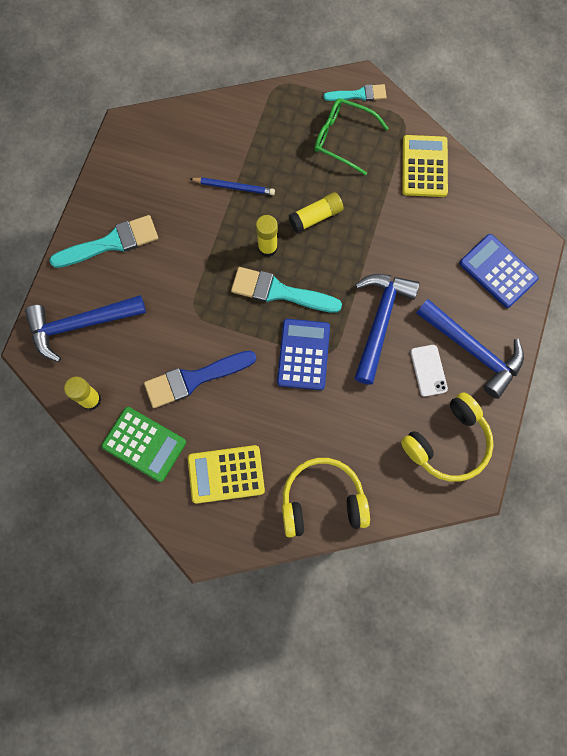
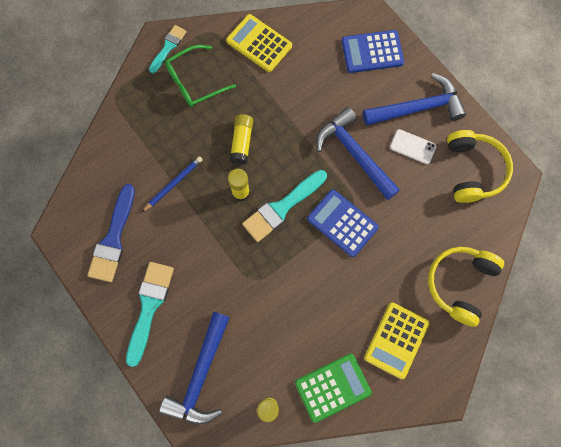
camera: 55 degrees left, 0 degrees up
blue brush [144,351,256,408] -> blue brush moved to [87,184,135,282]

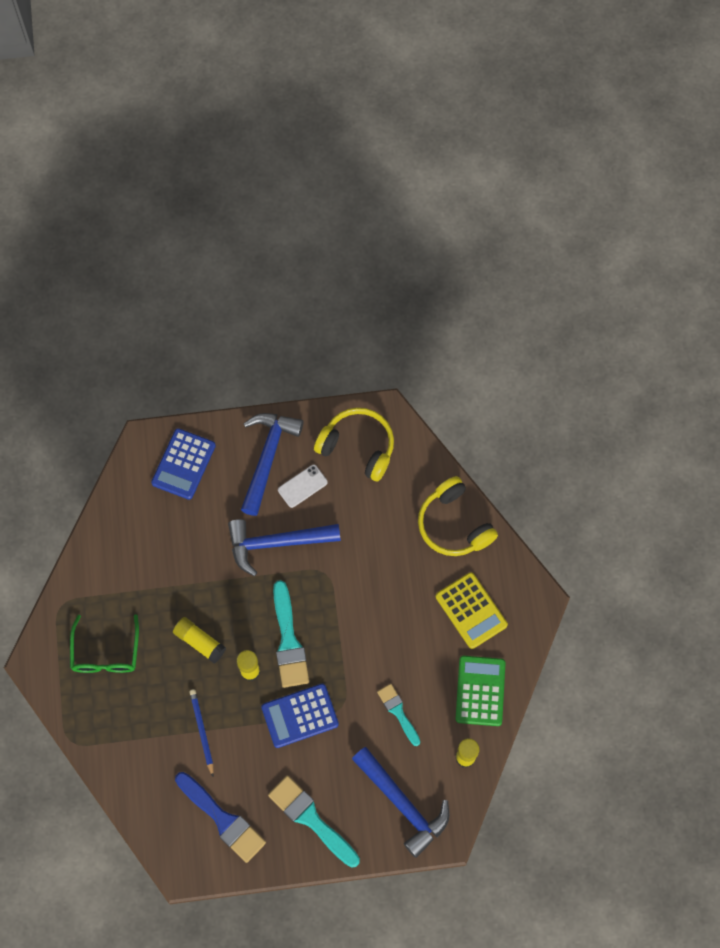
camera: 60 degrees left, 5 degrees down
turquoise brush [149,25,187,73] -> turquoise brush moved to [377,684,420,746]
yellow calculator [226,14,292,72] -> none
blue calculator [307,189,379,257] -> blue calculator moved to [261,683,339,748]

